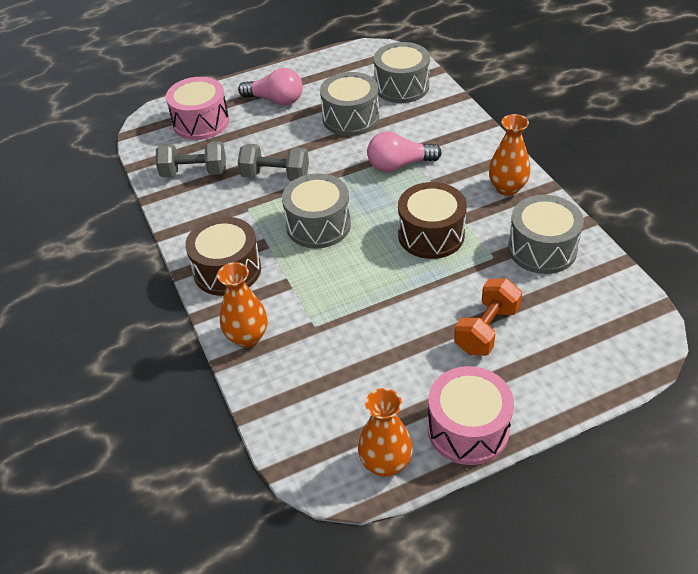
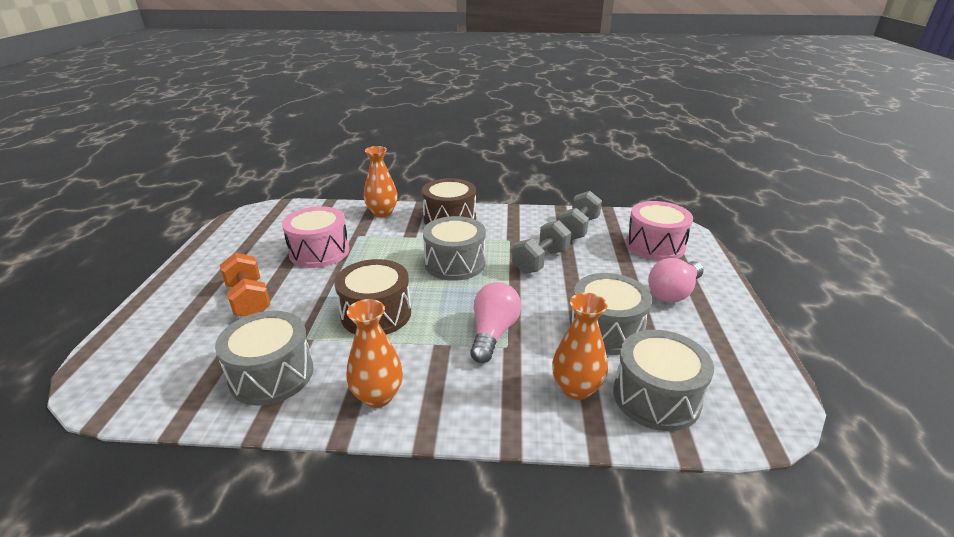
camera: 115 degrees right, 15 degrees down
orange vase [358,388,413,477] -> orange vase moved to [552,293,608,400]
pink drum [427,366,514,465] -> pink drum moved to [282,206,349,268]

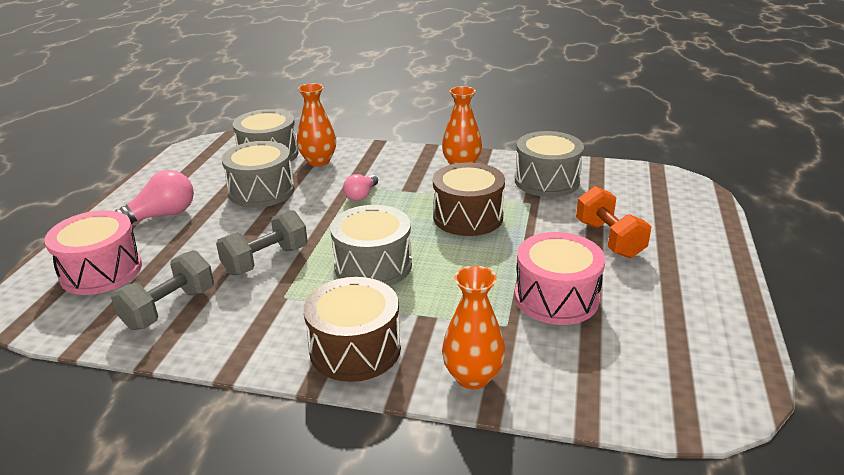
camera: 170 degrees left, 0 degrees up
pink light bulb [470,282,521,363] -> pink light bulb [343,174,378,201], size x0.61

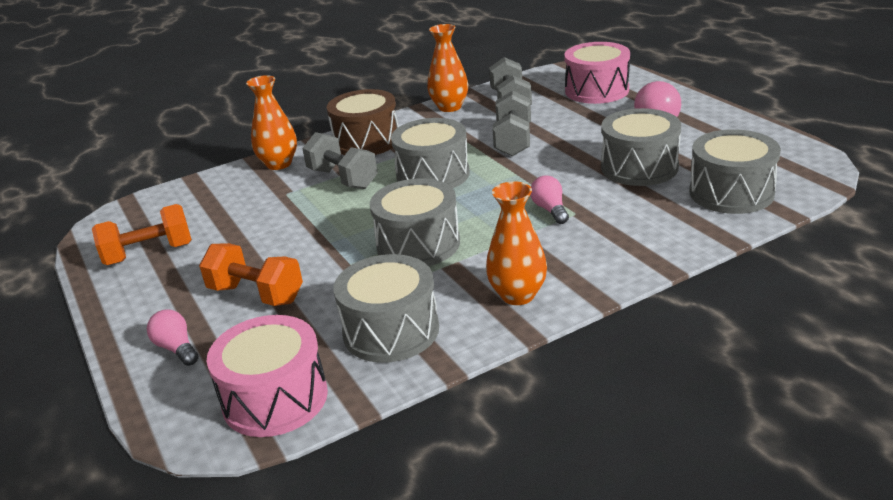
camera: 140 degrees right, 0 degrees up
orange vase [297,83,336,166] -> orange vase moved to [427,24,468,112]
brown drum [433,162,505,236] -> grey drum [370,179,460,266]
pink drum [515,232,606,325] -> pink drum moved to [207,315,328,437]
none -> orange dumbbell [92,204,192,265]
none -> pink light bulb [147,310,198,366]
none -> grey dumbbell [302,132,378,189]

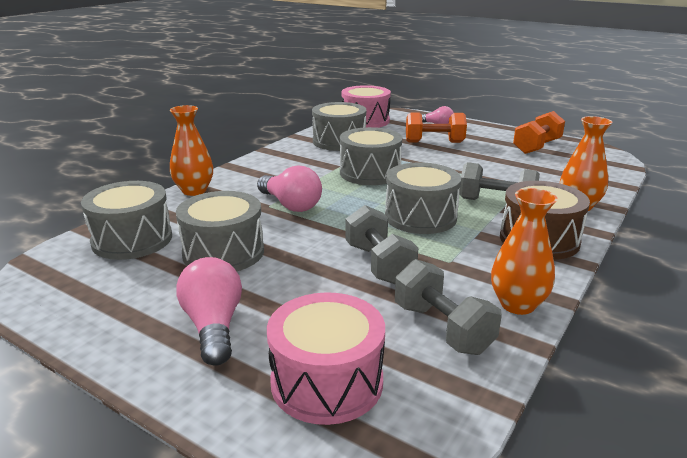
camera: 150 degrees right, 5 degrees down
orange vase [486,181,547,305] -> orange vase moved to [170,105,213,196]
pink light bulb [530,175,569,224] -> pink light bulb [257,165,322,212], size x1.63

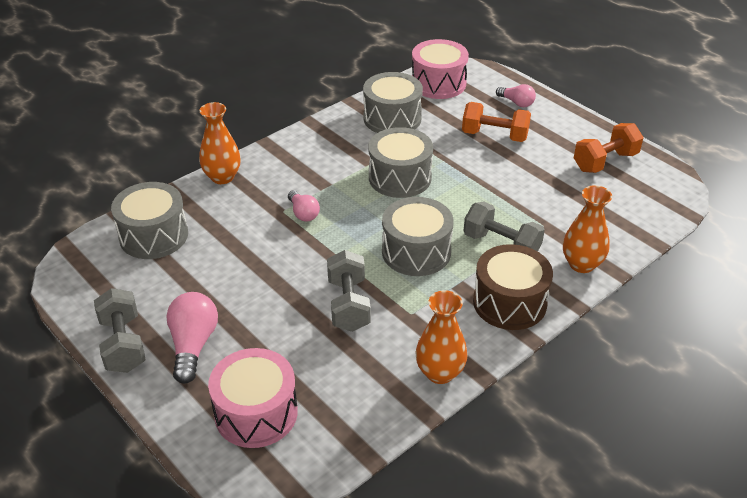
camera: 15 degrees right, 15 degrees up
grey drum [176,191,264,271] -> none
pink light bulb [257,165,322,212] -> pink light bulb [288,190,320,222], size x0.61
grey dumbbell [395,259,502,355] -> grey dumbbell moved to [94,288,146,373]

